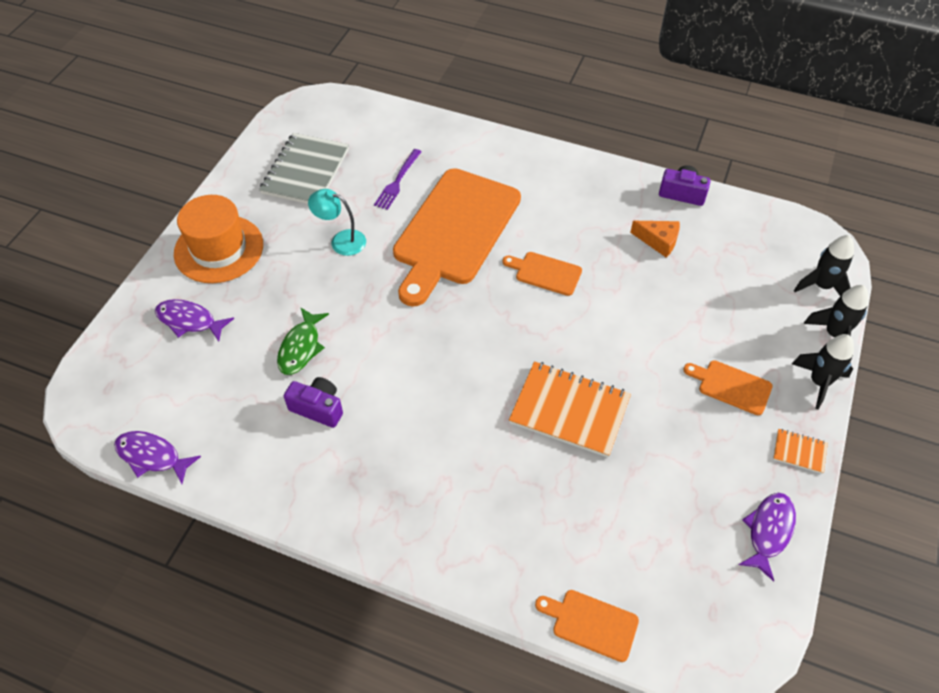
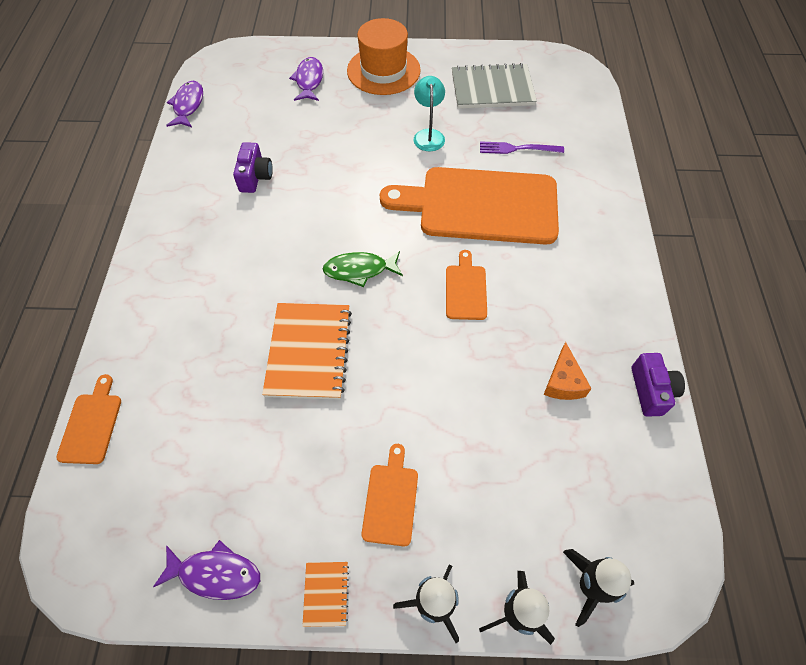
camera: 70 degrees right, 5 degrees up
green fish [277,307,329,375] -> green fish moved to [323,251,403,287]

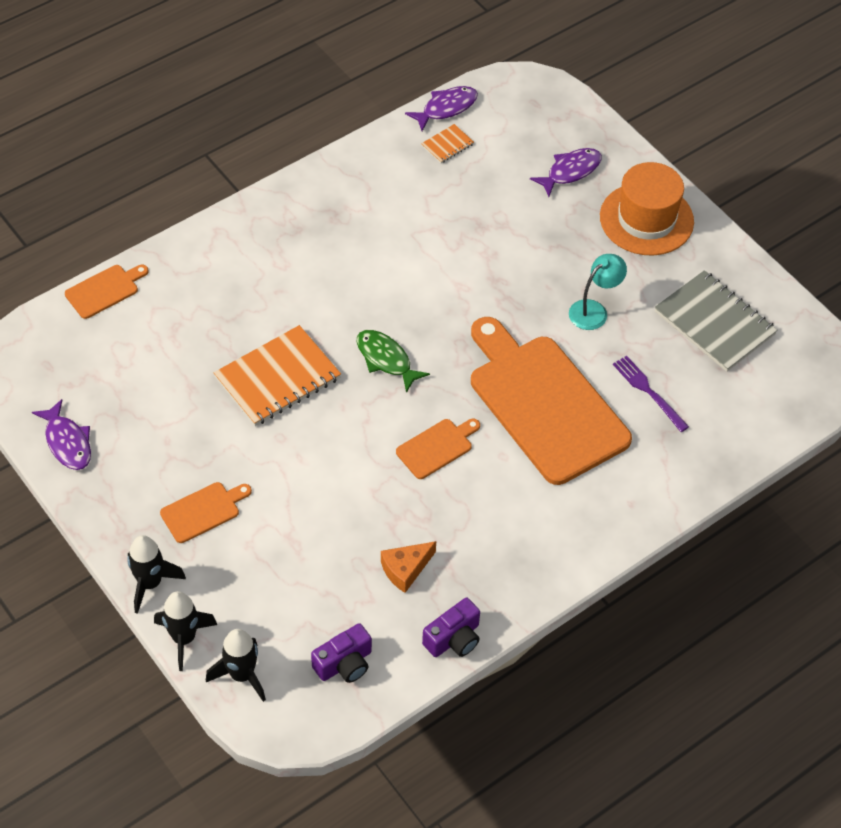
camera: 50 degrees right, 5 degrees down
purple camera [233,142,273,193] -> purple camera moved to [311,623,372,683]
orange notebook [302,562,349,627] -> orange notebook moved to [421,124,474,163]

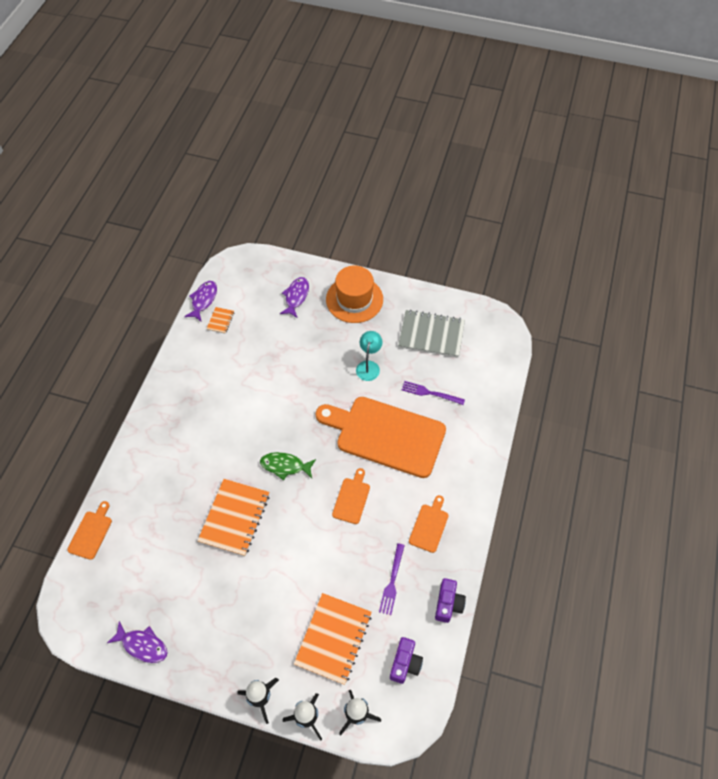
camera: 35 degrees left, 5 degrees up
orange cutting board [160,482,252,543] -> orange cutting board moved to [409,495,449,553]
orange cheese [381,541,436,593] -> purple fork [379,543,405,615]
none -> orange notebook [294,593,372,685]

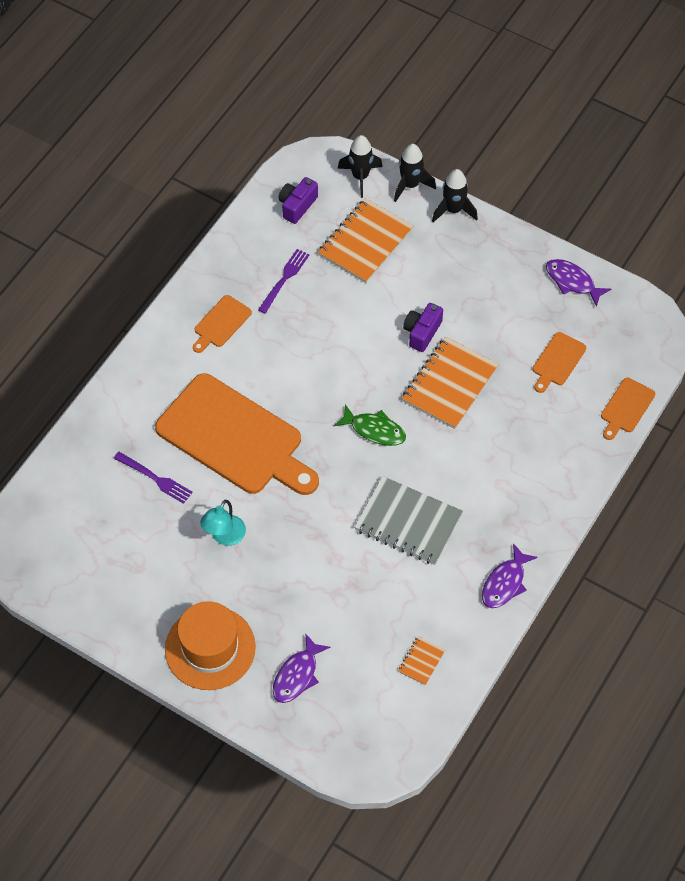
camera: 165 degrees left, 0 degrees up
purple fish [184,281,217,322] -> purple fish moved to [482,543,538,608]
orange cutting board [332,468,370,524] -> orange cutting board moved to [533,332,586,393]
grey notebook [398,310,465,357] -> grey notebook moved to [354,476,463,565]
purple camera [435,578,466,623] -> purple camera moved to [403,303,443,352]

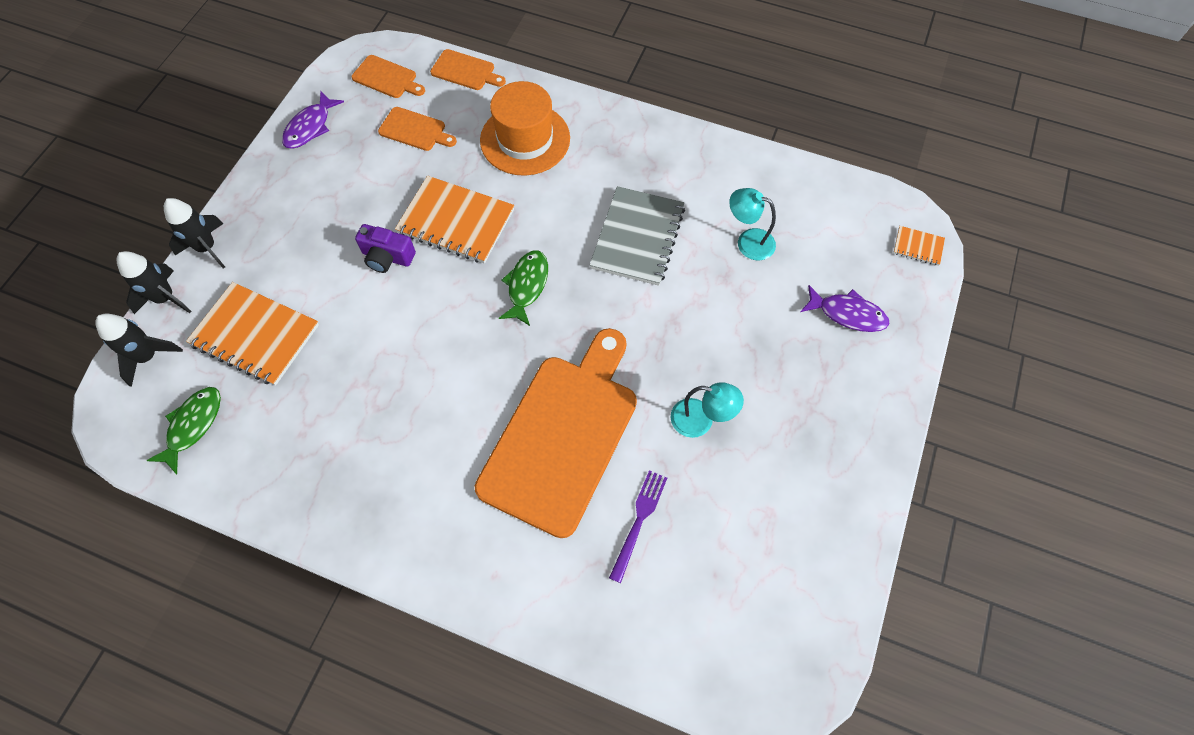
camera: 100 degrees left, 5 degrees up
orange hat [165,601,256,690] -> orange hat moved to [480,81,570,176]
orange cutting board [193,295,252,353] -> orange cutting board moved to [352,55,425,98]
purple fork [258,249,310,314] -> none
purple camera [278,177,318,224] -> green fish [146,387,221,474]
orange notebook [398,636,445,685] -> orange notebook moved to [893,226,945,266]
purple fish [482,543,538,608] -> none
none -> turquoise lamp [729,188,776,260]

